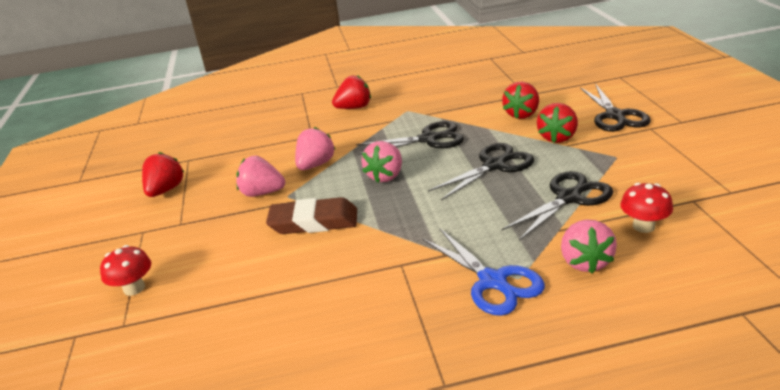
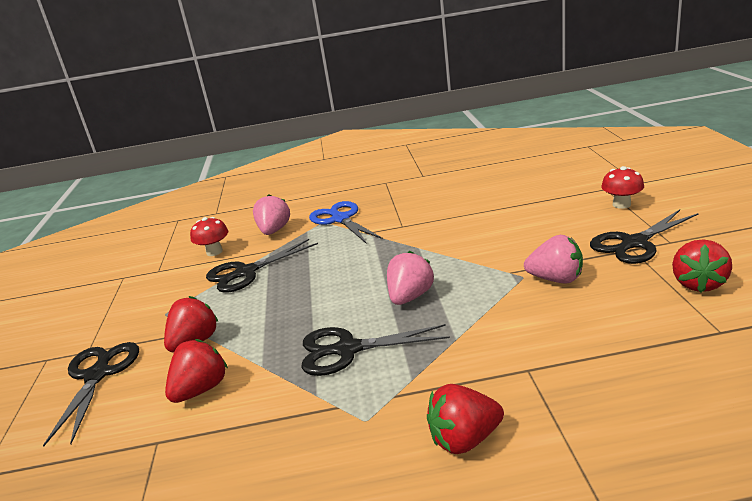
camera: 175 degrees left, 5 degrees down
brown eraser [266,197,357,234] -> none
pink strawberry [295,127,335,170] -> none
black scissors [428,143,534,201] -> black scissors moved to [590,210,699,264]

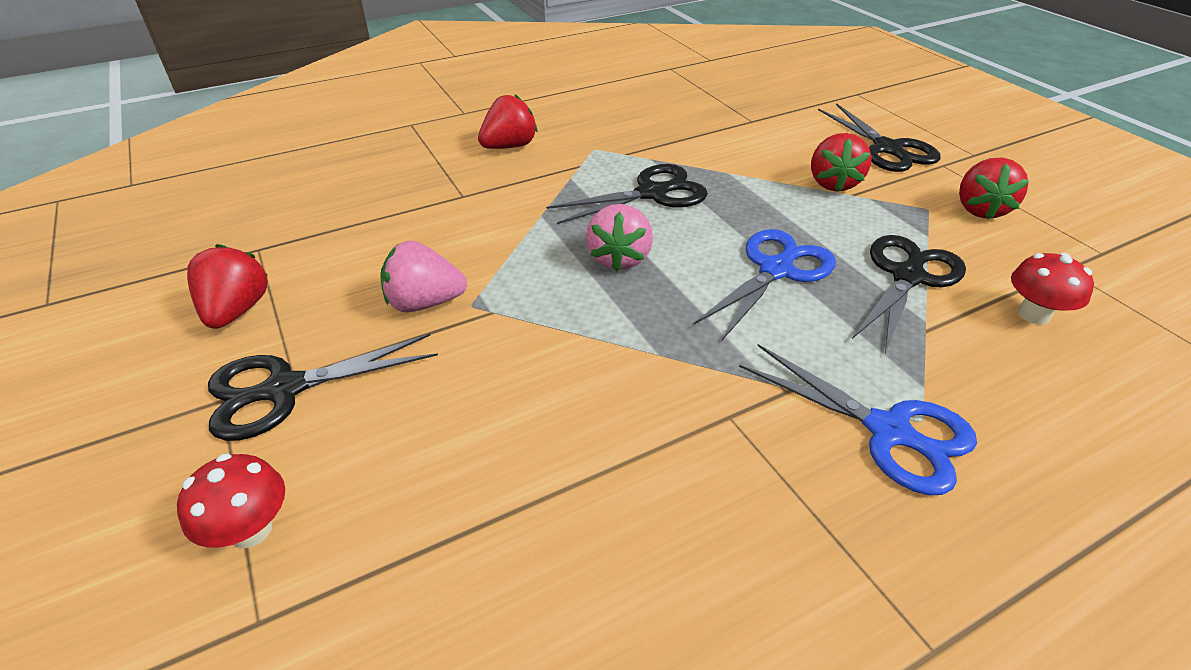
camera: 155 degrees right, 15 degrees up
red strawberry [165,339,228,403] -> red strawberry moved to [959,157,1029,219]
pink strawberry [253,194,290,235] -> none
black scissors [590,210,699,264] -> black scissors turned 150 degrees counterclockwise [208,334,438,441]
none -> blue scissors [694,229,836,340]

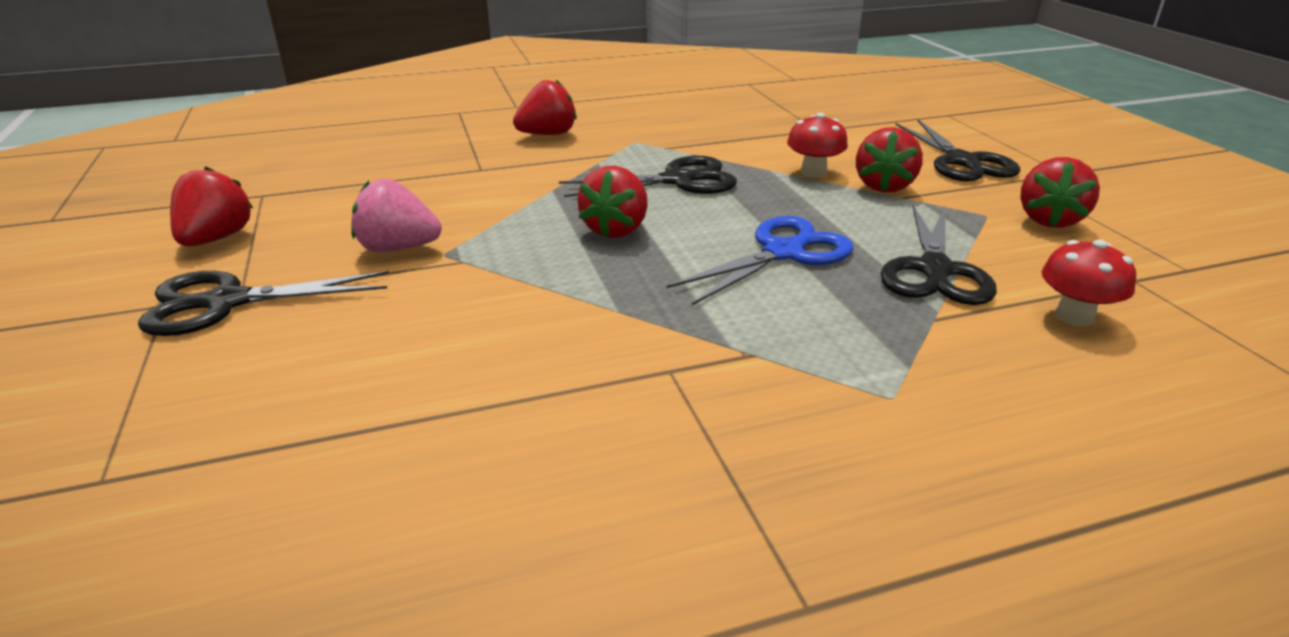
camera: 10 degrees right, 10 degrees down
red mushroom [177,453,285,548] -> red mushroom moved to [787,113,848,178]
pink strawberry [586,204,653,272] -> red strawberry [577,166,648,238]
blue scissors [739,344,977,495] -> none
black scissors [852,235,966,353] -> black scissors turned 150 degrees clockwise [881,205,997,305]

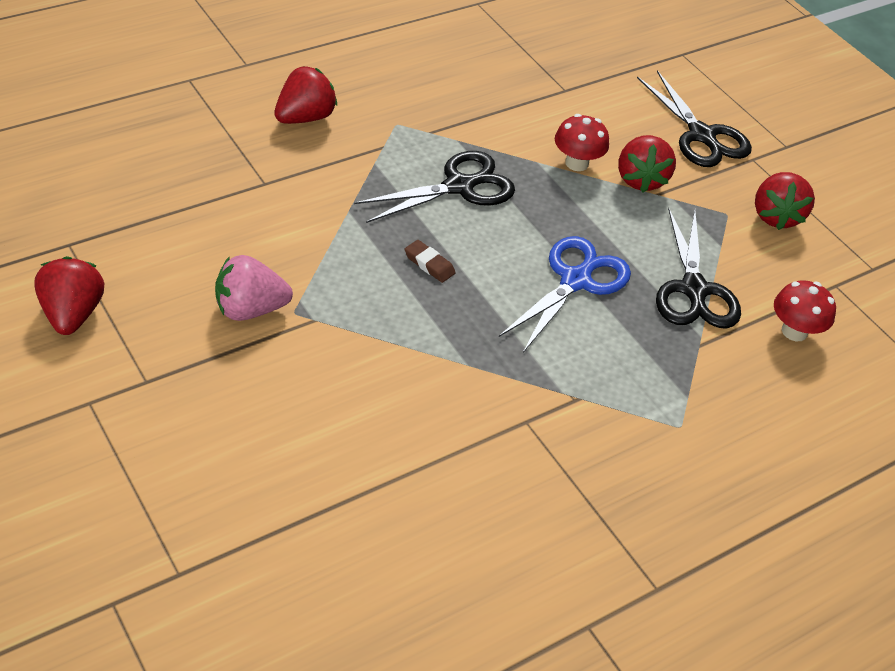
camera: 20 degrees left, 15 degrees up
black scissors [138,271,389,336] -> none
red strawberry [577,166,648,238] -> brown eraser [404,240,456,283]

